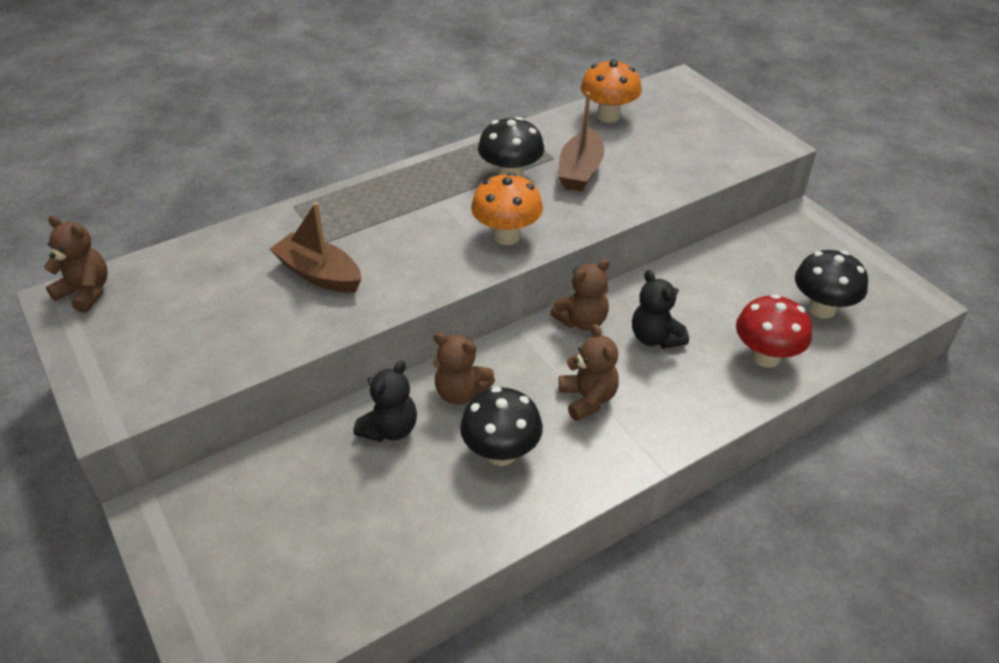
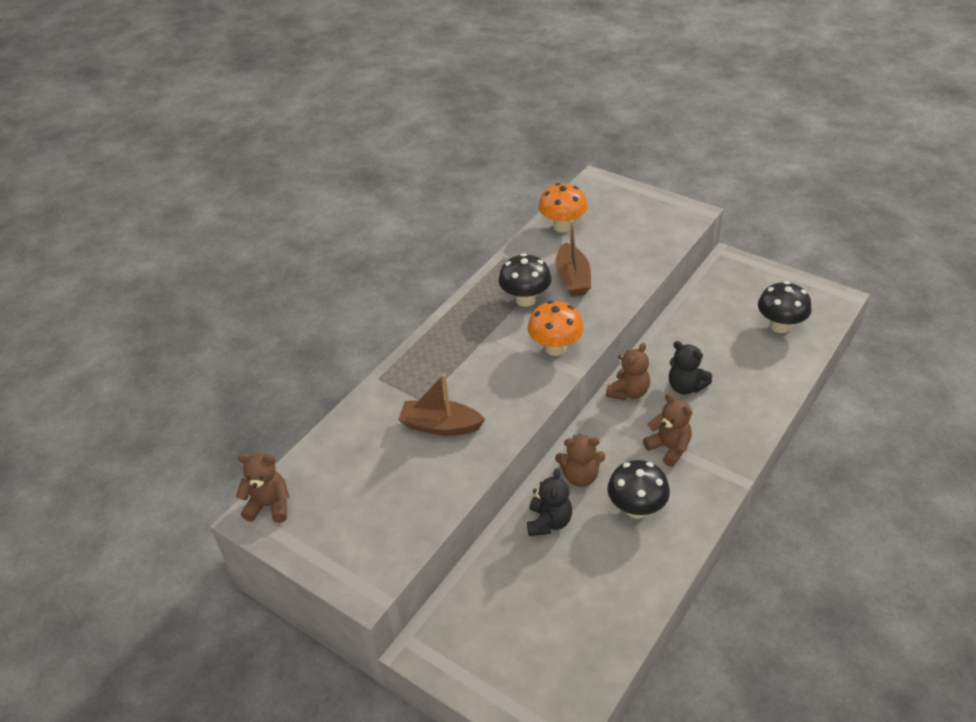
camera: 20 degrees left, 0 degrees up
red mushroom [736,294,812,368] -> none

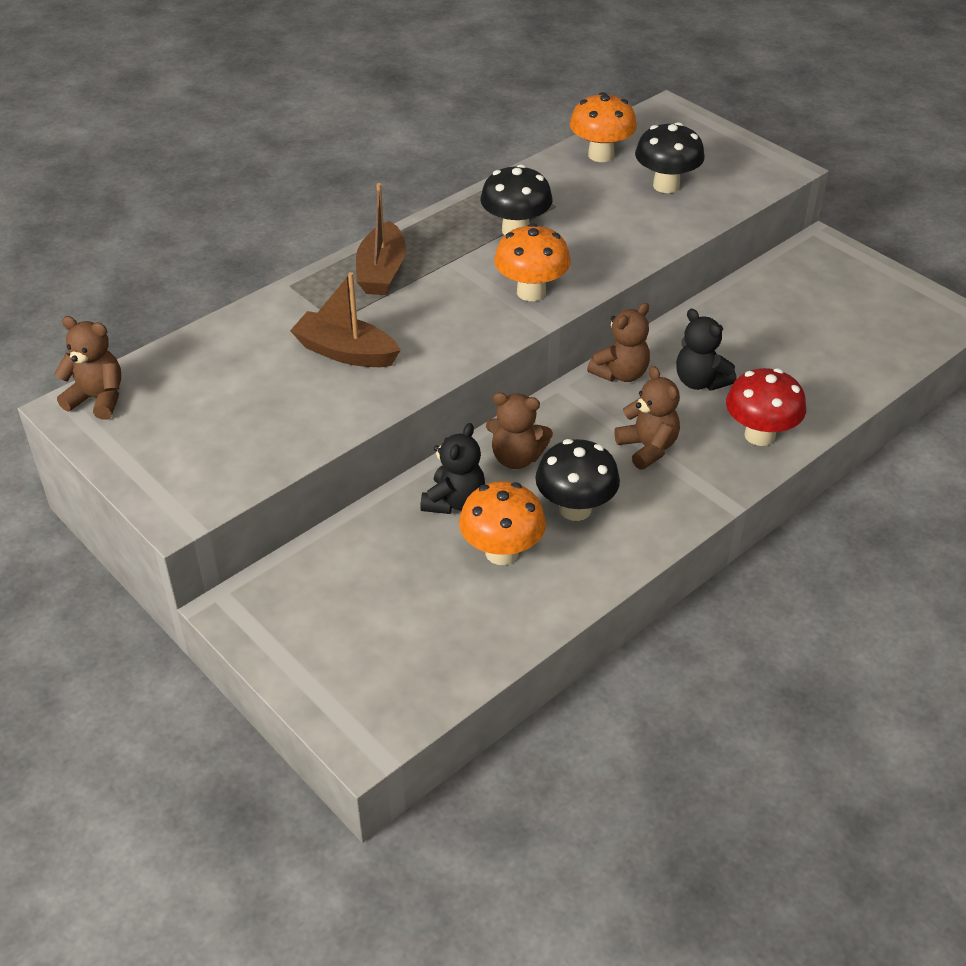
camera: 10 degrees right, 0 degrees up
brown boat [555,220,591,297] -> brown boat moved to [356,183,406,295]
black mushroom [758,281,812,333] -> black mushroom moved to [635,122,705,193]
none -> orange mushroom [459,481,546,565]
none -> red mushroom [726,368,806,446]

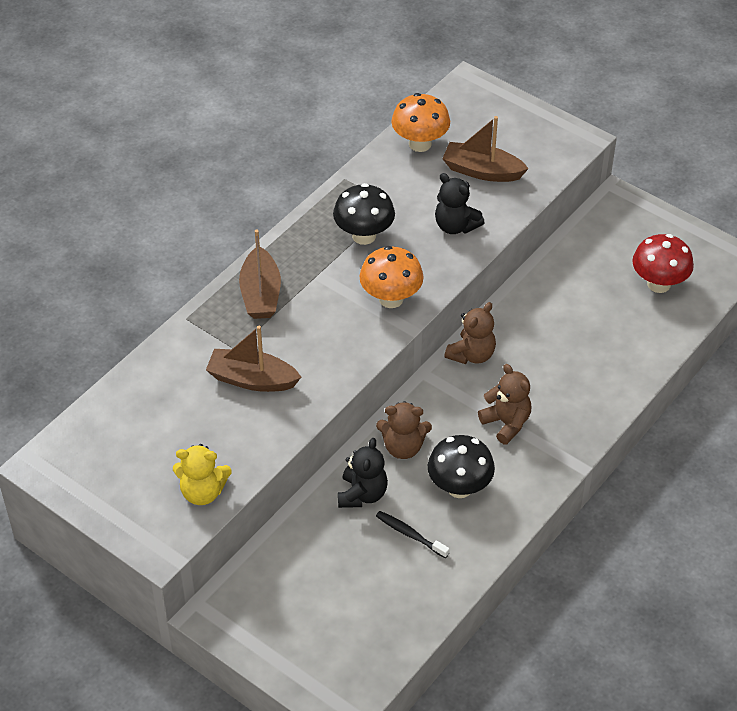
camera: 10 degrees left, 5 degrees up
brown teddy bear [54,316,121,420] -> none
orange mushroom [459,481,546,565] -> black toothbrush [376,511,450,558]
black mushroom [635,122,705,193] -> brown boat [442,116,529,182]
black teddy bear [676,309,737,391] -> black teddy bear moved to [435,173,485,234]
red mushroom [726,368,806,446] -> red mushroom moved to [632,234,694,293]
none -> yellow teddy bear [173,444,231,505]

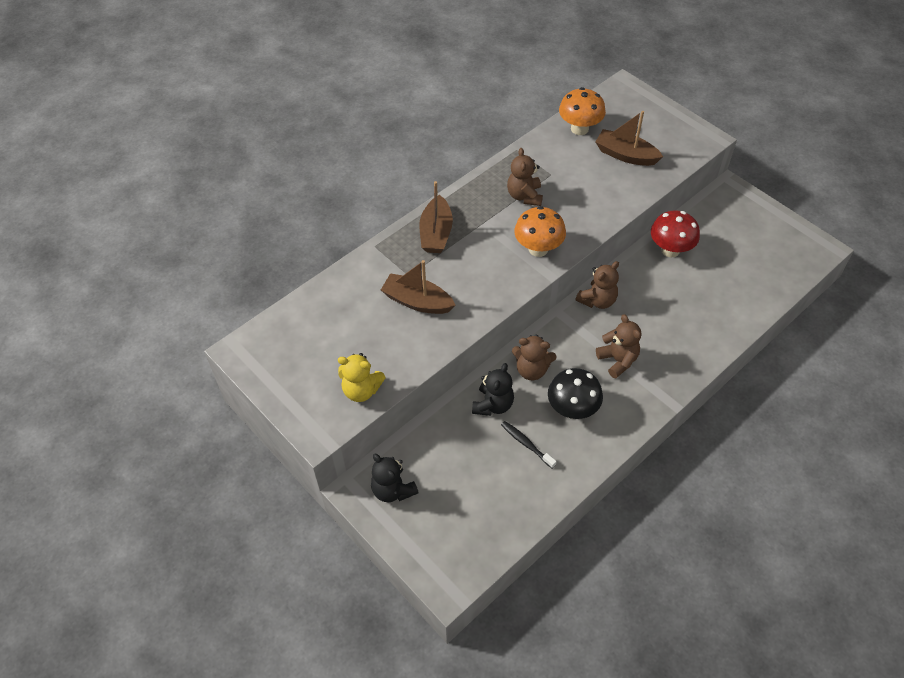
camera: 10 degrees right, 5 degrees up
black mushroom [333,183,395,245] -> brown teddy bear [507,148,543,206]
black teddy bear [435,173,485,234] -> black teddy bear moved to [371,453,419,503]
red mushroom [632,234,694,293] -> red mushroom moved to [651,210,700,257]

